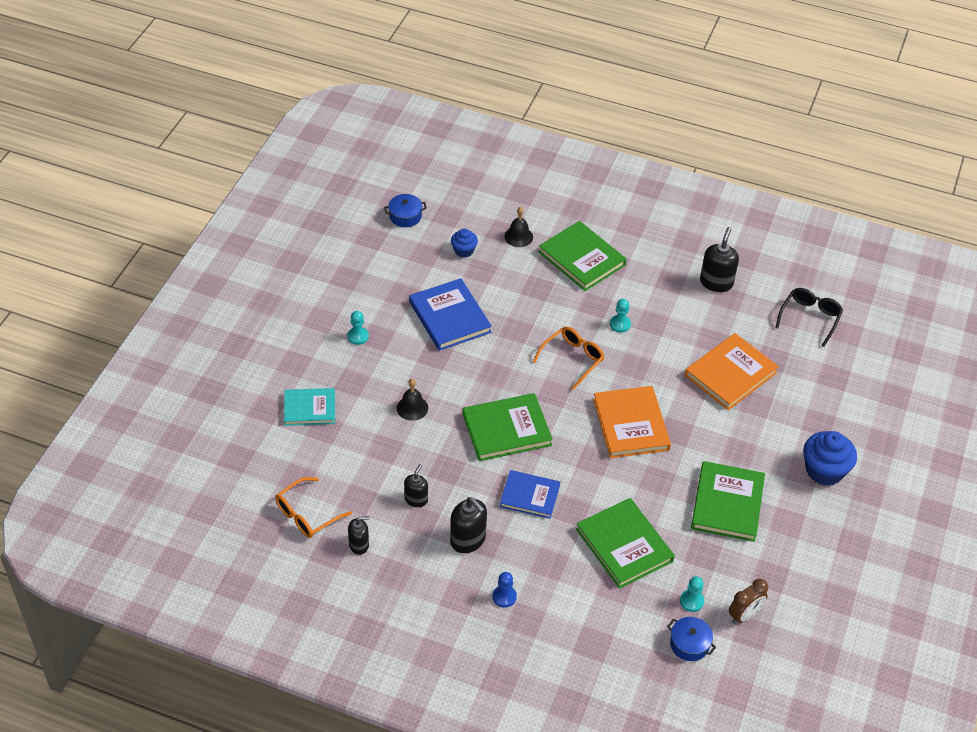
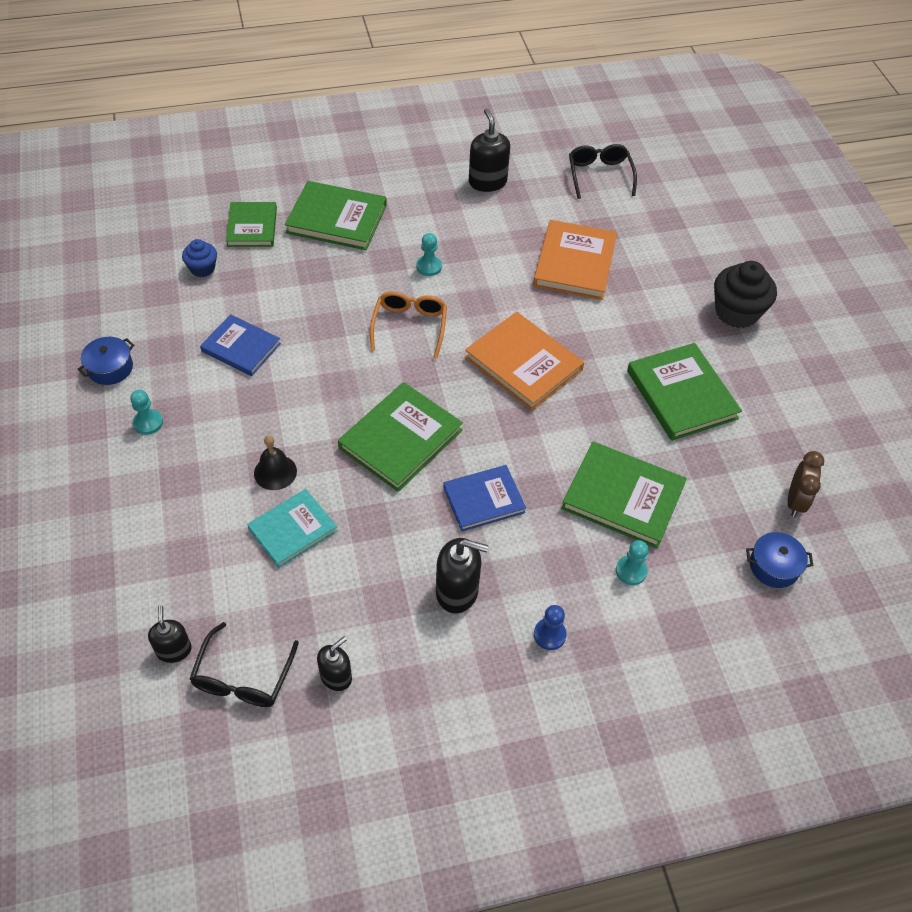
camera: 35 degrees left, 5 degrees up
orange glasses [275,477,352,538] -> black glasses [190,622,299,707]
turquoise book [284,388,335,426] -> turquoise book moved to [247,489,337,568]
blue pot [384,194,427,227] -> blue pot moved to [78,337,134,385]
black soap dispenser [404,464,428,507] -> black soap dispenser moved to [148,606,192,663]
blue book [409,278,492,351] -> blue book [200,314,281,376], size x0.66
black bell [504,207,533,247] -> green book [226,202,277,247]
turquoise pawn [680,576,704,612] -> turquoise pawn moved to [616,540,649,585]
blue cupcake [803,431,857,486] -> black cupcake [714,261,777,328]

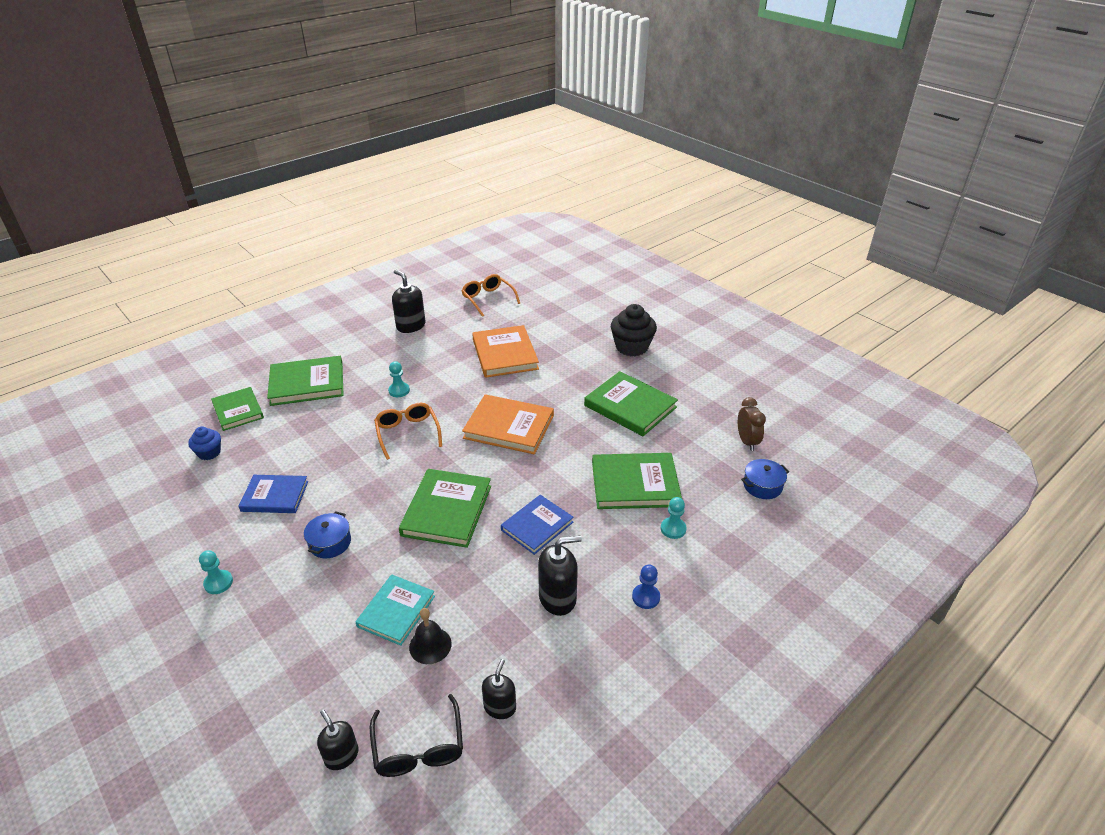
camera: 25 degrees left, 15 degrees down
blue pot [78,337,134,385] -> blue pot moved to [304,511,351,558]
black bell [254,435,297,490] -> black bell moved to [409,608,452,664]
black glasses [569,144,637,199] -> orange glasses [462,274,520,317]

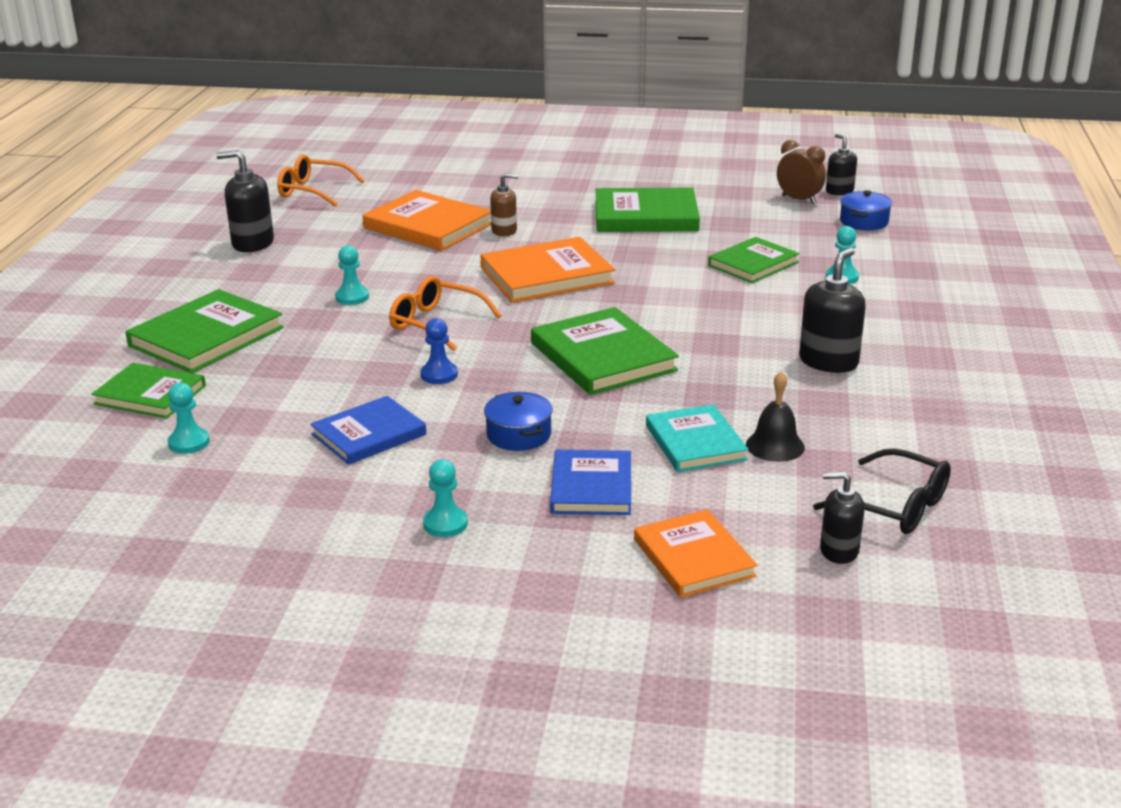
camera: 40 degrees left, 10 degrees down
blue cupcake [188,427,221,460] -> turquoise pawn [168,383,210,454]
black soap dispenser [482,659,516,719] -> black soap dispenser moved to [826,134,857,195]
blue book [501,495,574,555] -> blue book moved to [550,450,631,515]
green book [592,453,682,509] -> green book [708,237,800,283], size x0.66
black cupcake [611,304,657,356] -> none
blue pawn [632,565,660,609] -> blue pawn moved to [420,318,458,384]
none -> brown soap dispenser [490,173,518,236]
none -> orange book [634,509,758,598]

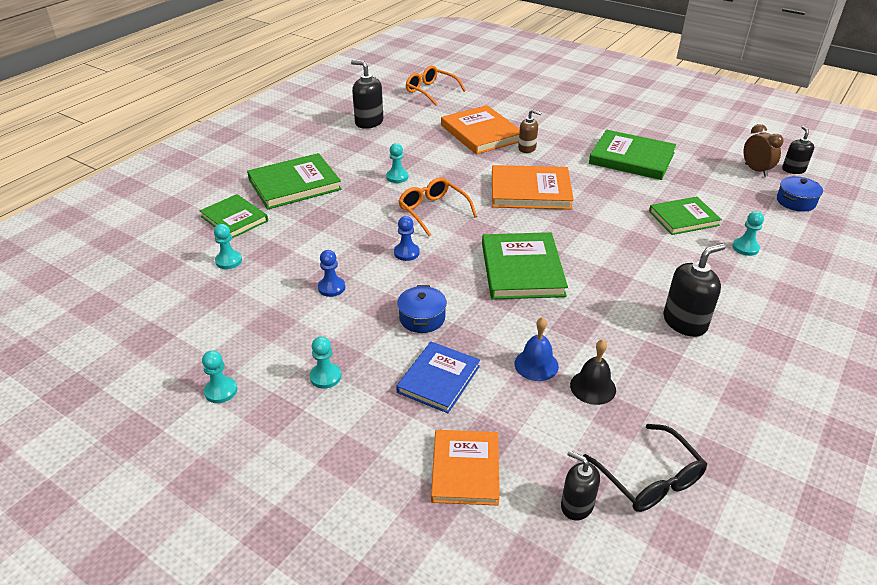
camera: 25 degrees right, 10 degrees up
blue book [310,396,426,465] -> blue pawn [318,250,345,297]
turquoise book [646,404,749,472] -> blue bell [515,317,559,381]
none -> turquoise pawn [202,350,237,403]

